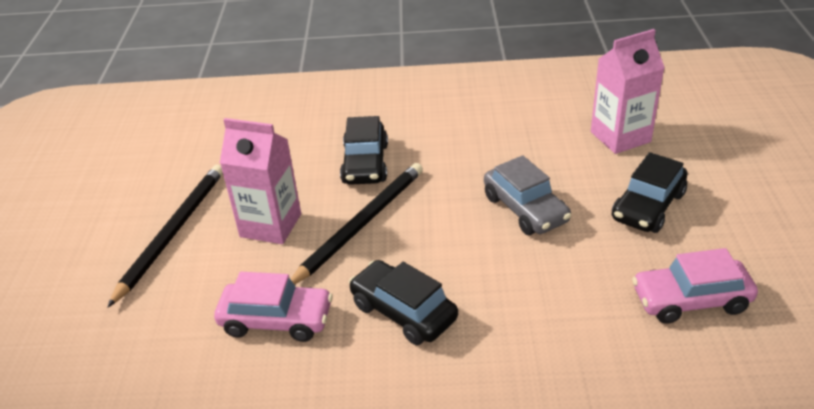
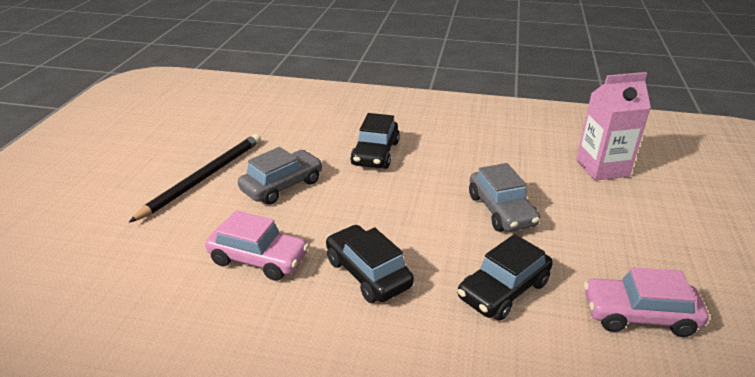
camera: 10 degrees right, 5 degrees down
pink carton [220,118,301,244] -> grey car [238,147,323,205]
black pencil [291,163,423,285] -> none
black car [612,152,687,233] -> black car moved to [458,234,553,320]

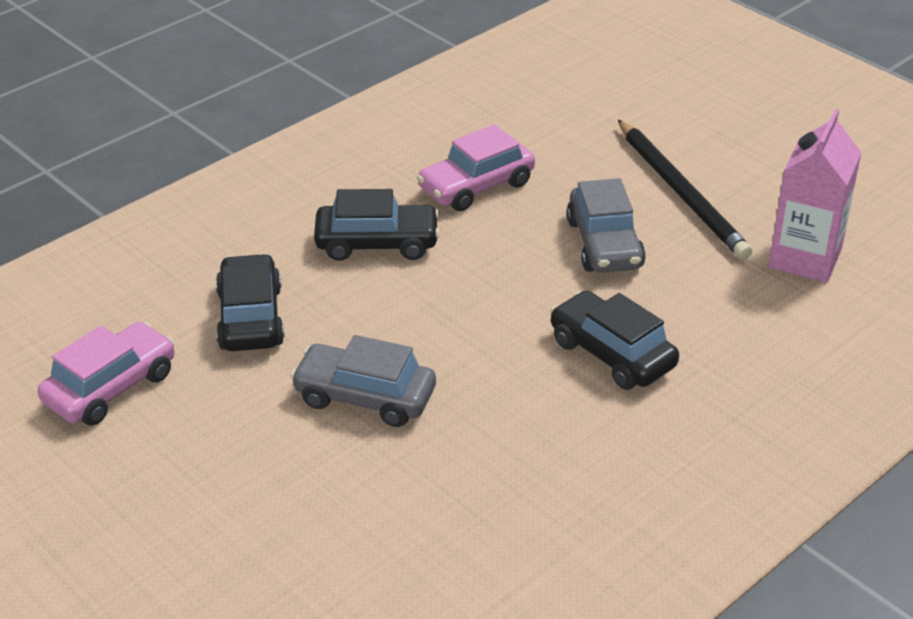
camera: 125 degrees right, 5 degrees up
pink carton [576,72,651,181] -> pink carton moved to [768,109,862,283]

